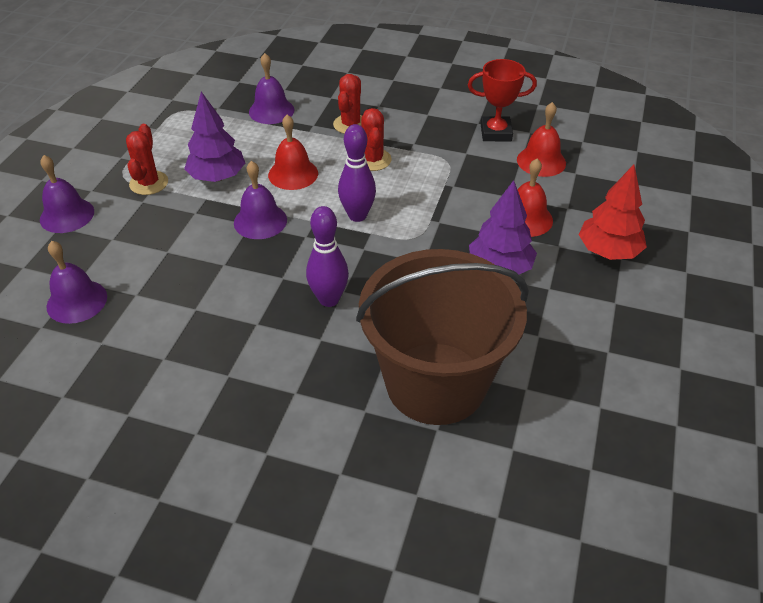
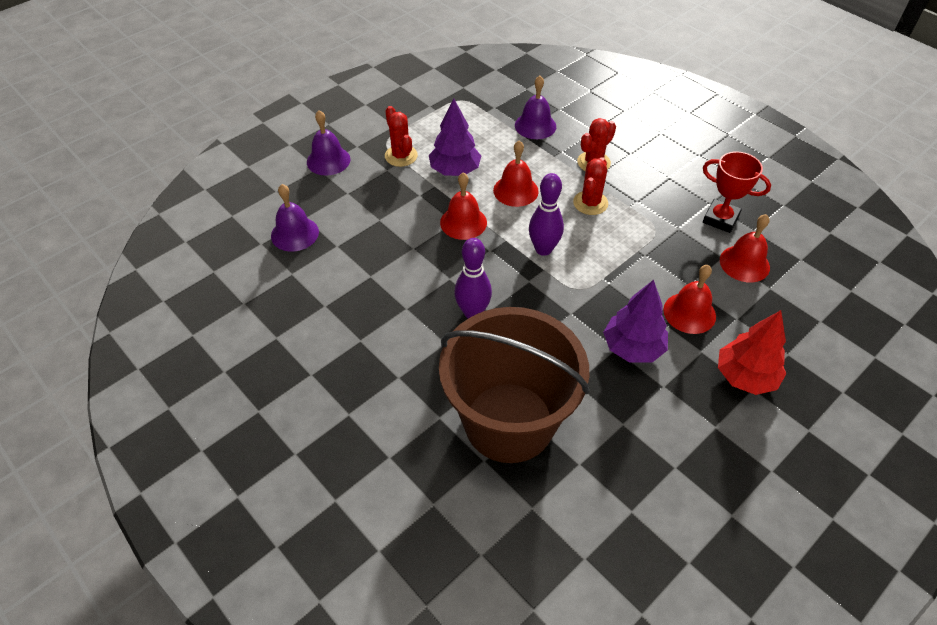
camera: 30 degrees right, 5 degrees up
red cactus [126,124,168,195] -> red cactus turned 60 degrees counterclockwise [385,106,418,167]
purple bell [234,161,287,239] -> red bell [440,173,487,240]

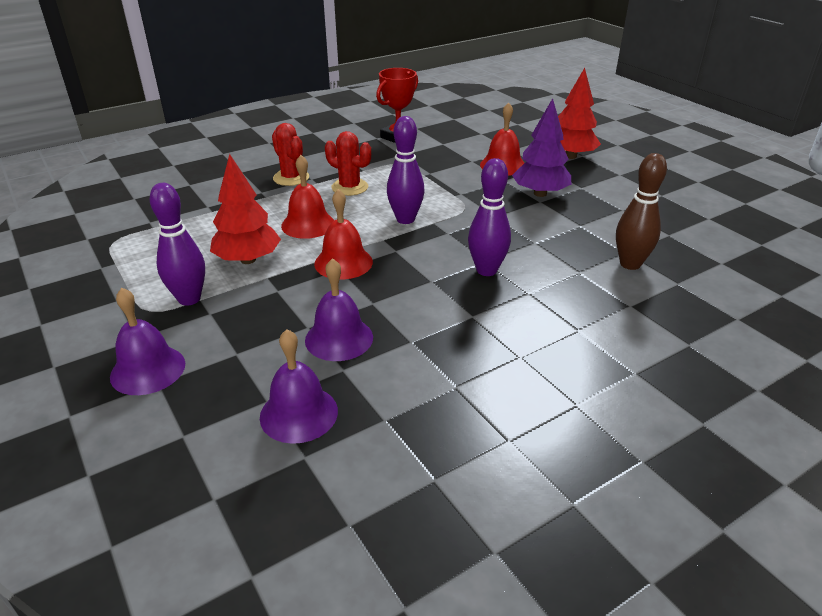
camera: 80 degrees left, 15 degrees down
red cactus [385,106,418,167] -> purple bowling pin [150,183,205,306]
purple tree [429,99,481,176] -> red tree [210,154,281,264]
brown bucket [439,307,589,463] -> brown bowling pin [616,153,667,270]
purple bell [515,76,556,139] -> purple bell moved to [305,258,373,361]
red bell [720,214,770,283] -> none

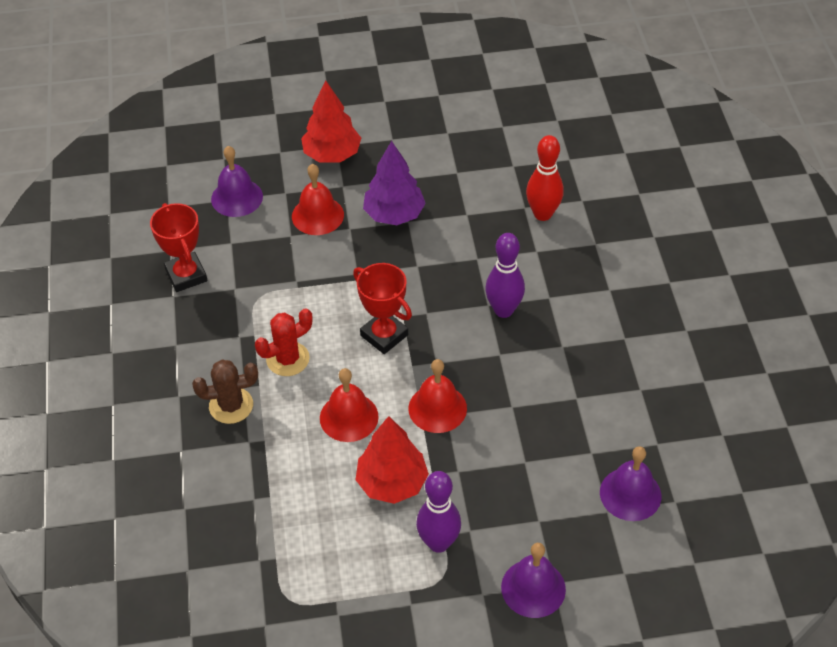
camera: 65 degrees left, 15 degrees up
red cactus [272,123,309,186] -> brown cactus [192,359,258,424]
purple bell [305,258,373,361] -> purple bell moved to [211,146,263,217]
purple bowling pin [387,116,425,224] -> red trophy [353,263,412,354]
brown bowling pin [616,153,667,270] -> red bowling pin [526,135,564,221]

